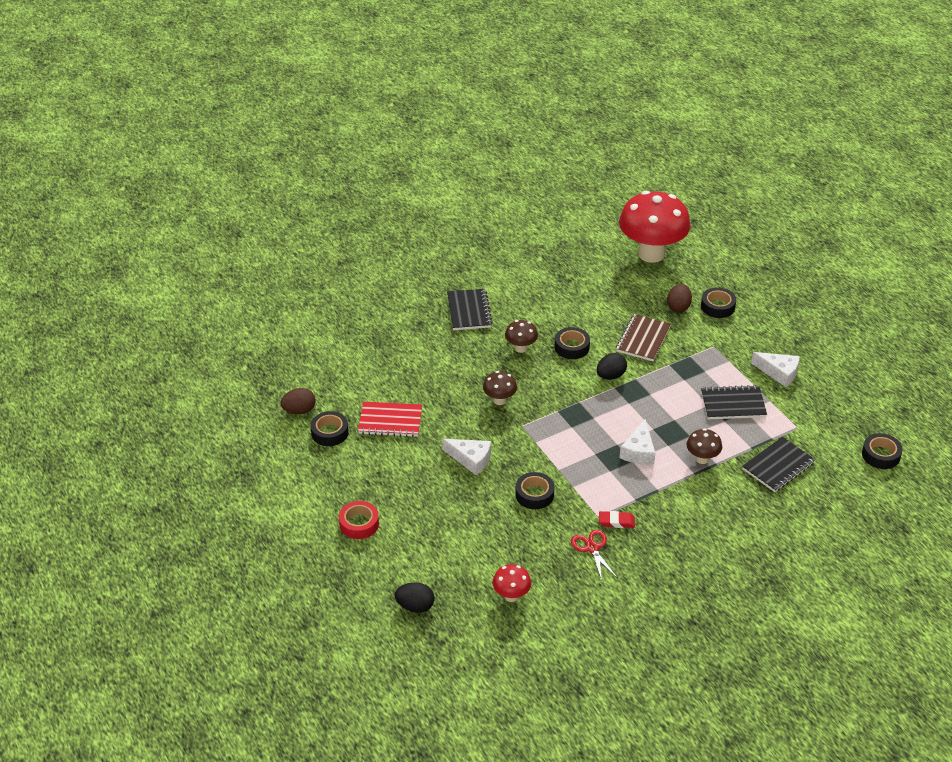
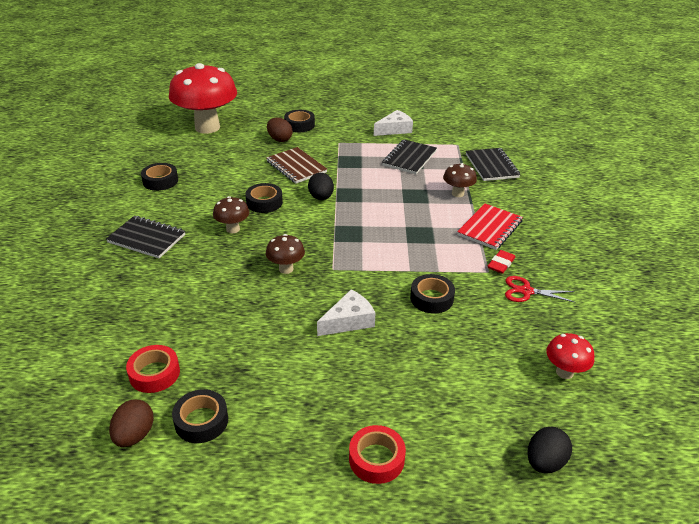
camera: 60 degrees left, 5 degrees down
red notebook [358,402,422,437] -> red notebook moved to [457,203,523,250]
white cheese [619,419,655,464] -> none
black tape [862,433,903,469] -> black tape moved to [141,163,178,191]
none -> red tape [126,345,180,393]

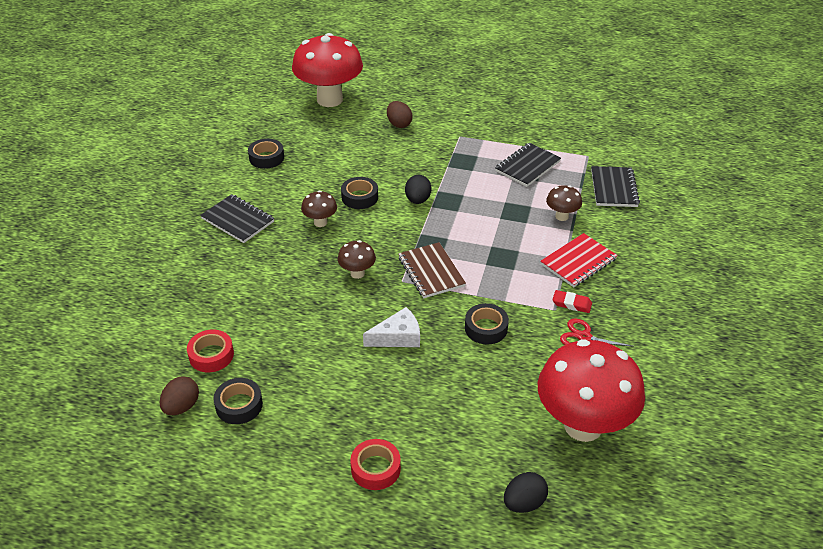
camera: 15 degrees right, 5 degrees up
brown notebook [266,147,327,184] -> brown notebook moved to [398,242,466,298]
black tape [284,110,315,132] -> none
white cheese [374,110,413,136] -> none
red eraser [488,250,515,274] -> red eraser turned 60 degrees clockwise [552,290,592,313]
red mushroom [546,333,594,379] -> red mushroom [538,339,645,442], size x2.29

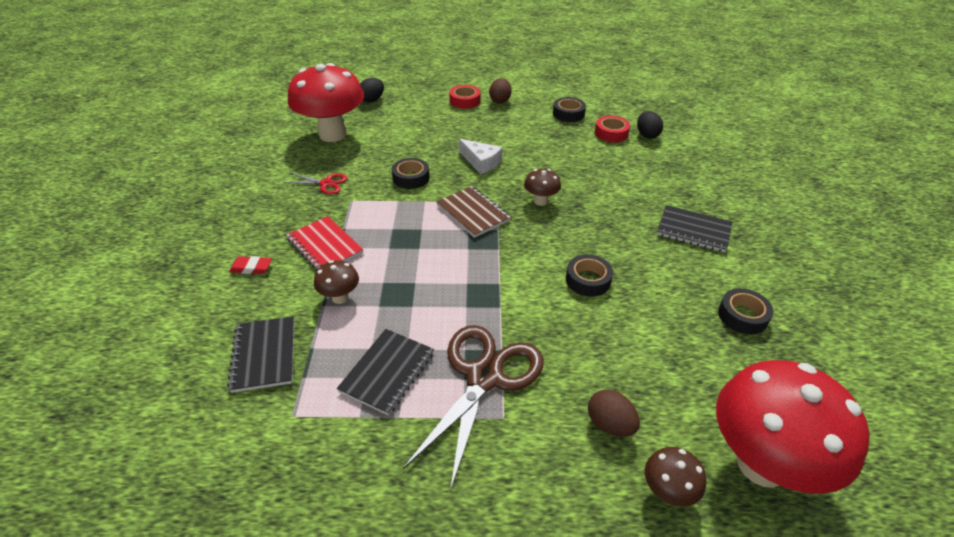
camera: 165 degrees right, 0 degrees up
brown egg [160,376,199,415] -> brown egg moved to [489,78,512,104]
brown mushroom [301,191,337,227] -> brown mushroom moved to [645,447,706,507]
white cheese [363,307,420,347] -> white cheese turned 105 degrees counterclockwise [459,139,502,174]
black egg [405,175,431,204] -> black egg moved to [637,111,663,139]
red notebook [540,233,618,287] -> red notebook turned 75 degrees counterclockwise [286,216,363,271]
red eraser [552,290,592,313] -> red eraser moved to [229,256,272,274]
none -> brown scissors [403,325,544,492]

